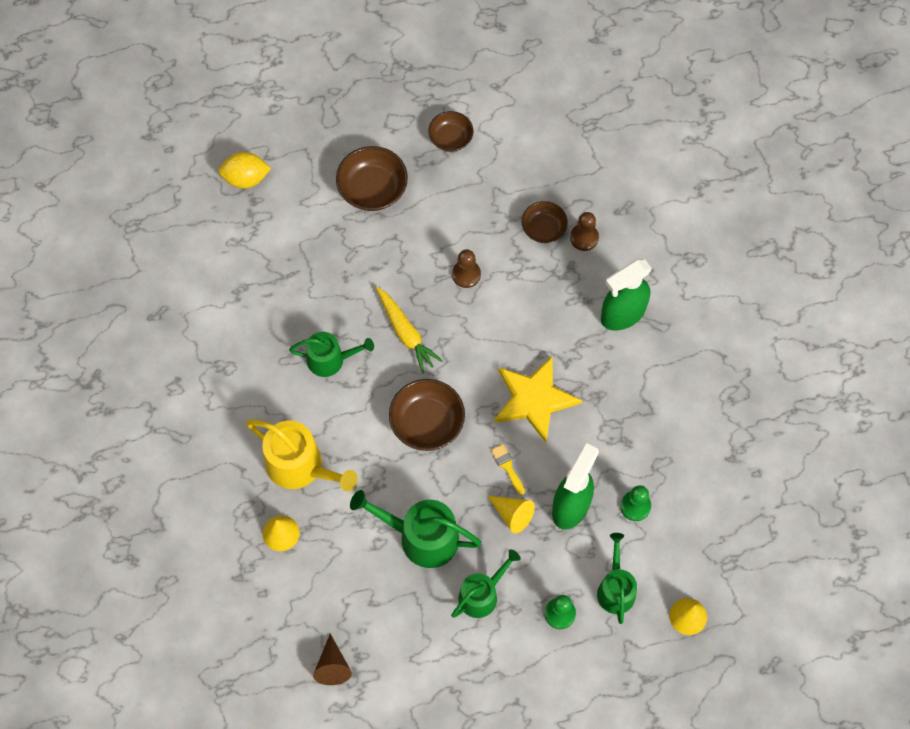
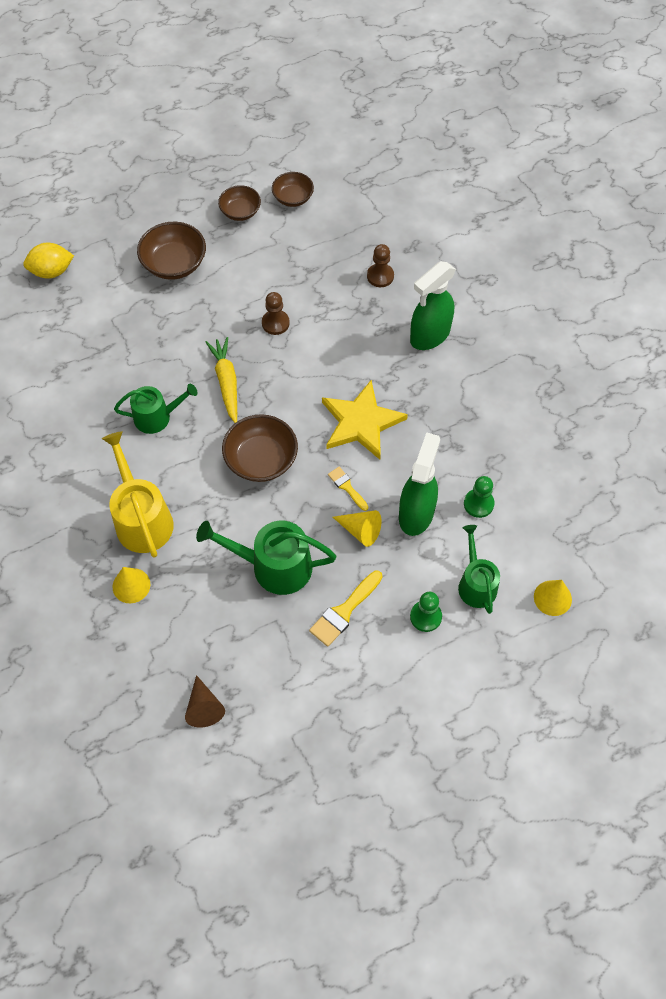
camera: 10 degrees left, 5 degrees down
yellow watering can [246,419,358,491] -> yellow watering can turned 135 degrees counterclockwise [102,431,174,558]
yellow carrot [376,287,443,373] -> yellow carrot turned 150 degrees counterclockwise [206,337,237,423]
green watering can [451,550,521,618] -> yellow brush [309,571,383,647]
brown bowl [522,201,568,243] -> brown bowl moved to [272,172,314,207]

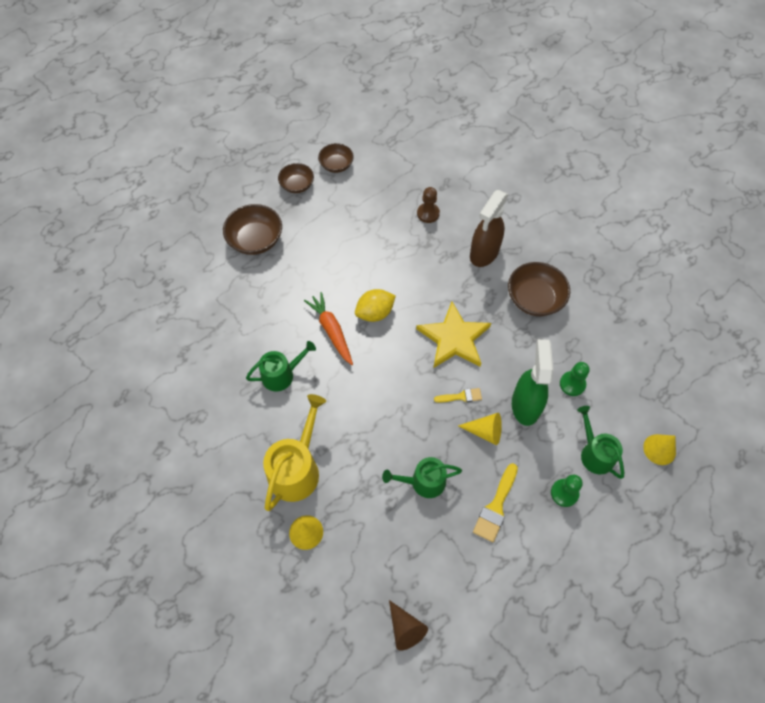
camera: 15 degrees left, 0 degrees up
yellow lemon [23,243,74,279] -> yellow lemon moved to [355,289,396,322]
yellow watering can [102,431,174,558] -> yellow watering can turned 60 degrees clockwise [263,394,326,511]
green watering can [196,521,336,595] -> green watering can [382,457,462,498], size x0.66
yellow carrot [206,337,237,423] -> orange carrot [304,292,353,365]
brown bowl [222,414,298,482] -> brown bowl moved to [508,262,570,316]
brown pawn [262,292,290,335] -> none
yellow brush [328,467,368,511] -> yellow brush turned 135 degrees clockwise [434,388,482,403]
green spray bottle [410,261,456,350] -> brown spray bottle [470,190,509,267]

